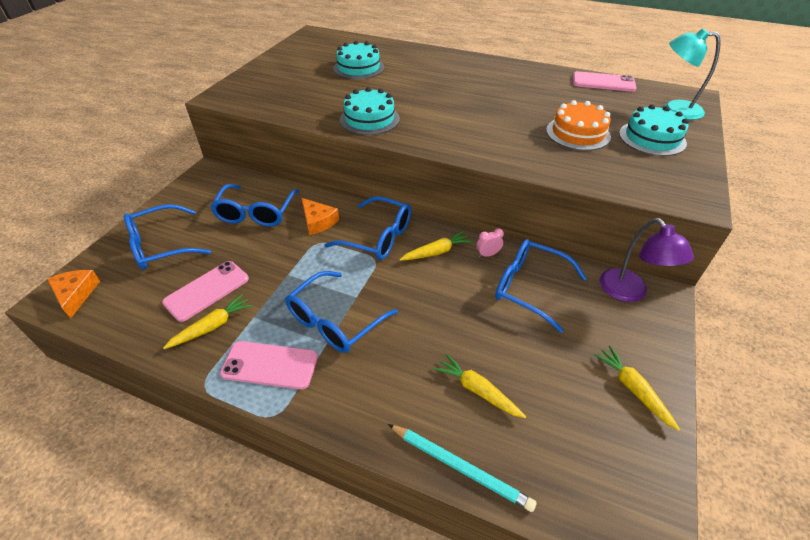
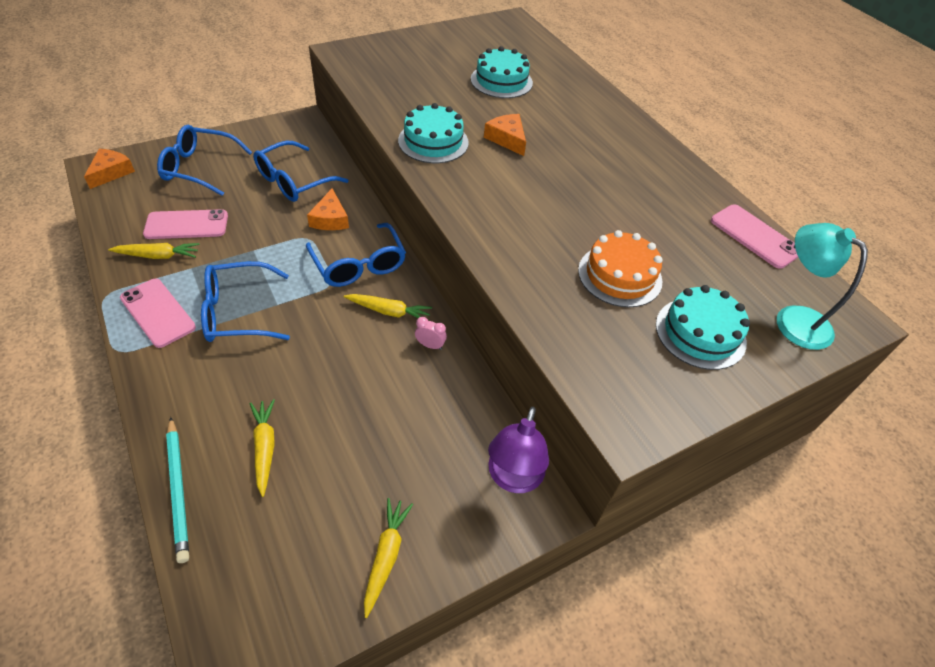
camera: 35 degrees right, 5 degrees up
blue glasses [495,239,587,333] -> none
none -> orange cheese [484,114,526,156]

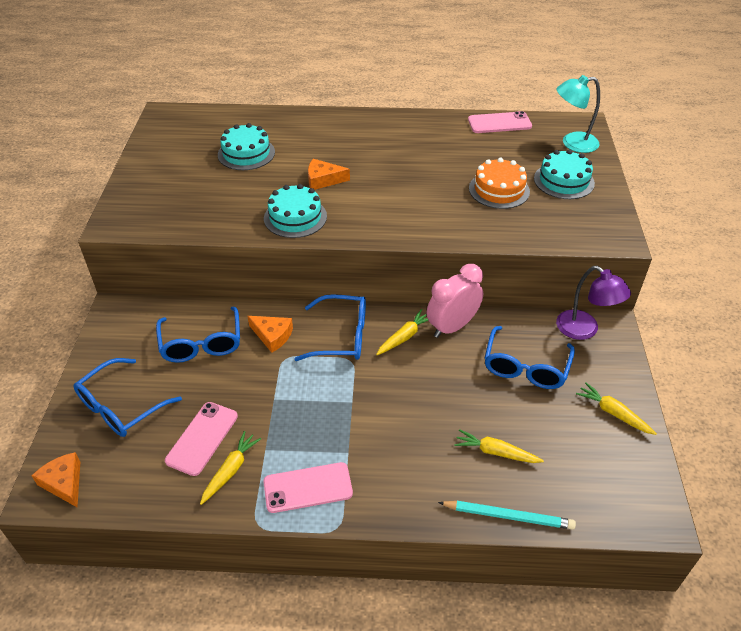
camera: 55 degrees left, 5 degrees down
blue glasses [201,261,290,342] -> blue glasses moved to [484,326,575,389]
pink clock [415,317,447,350] -> pink clock [427,264,483,338], size x2.35

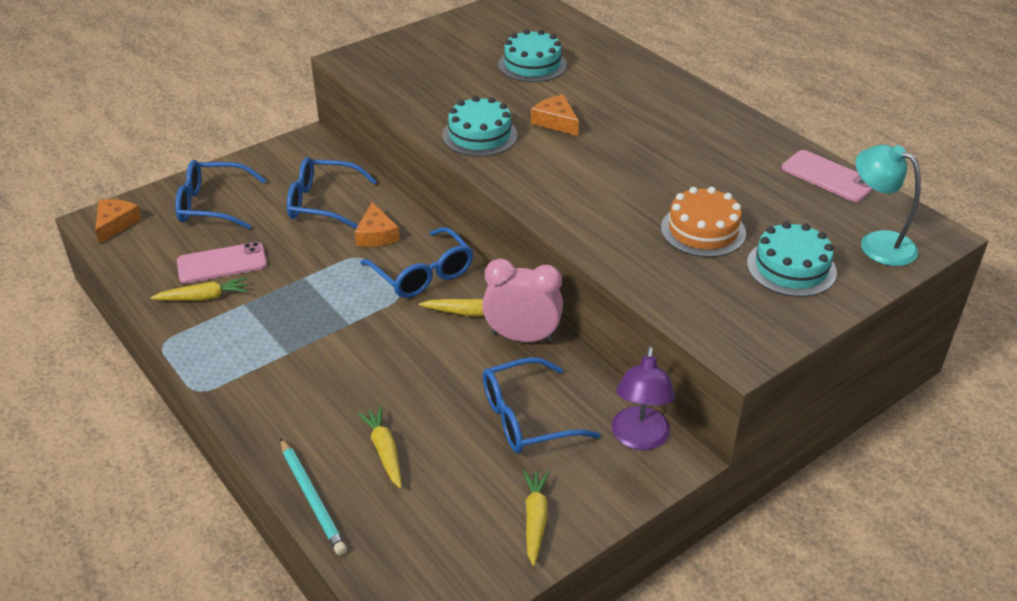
camera: 50 degrees right, 5 degrees down
blue glasses [156,307,240,363] -> blue glasses turned 60 degrees clockwise [287,157,377,229]
pink phone [263,462,353,513] -> none

